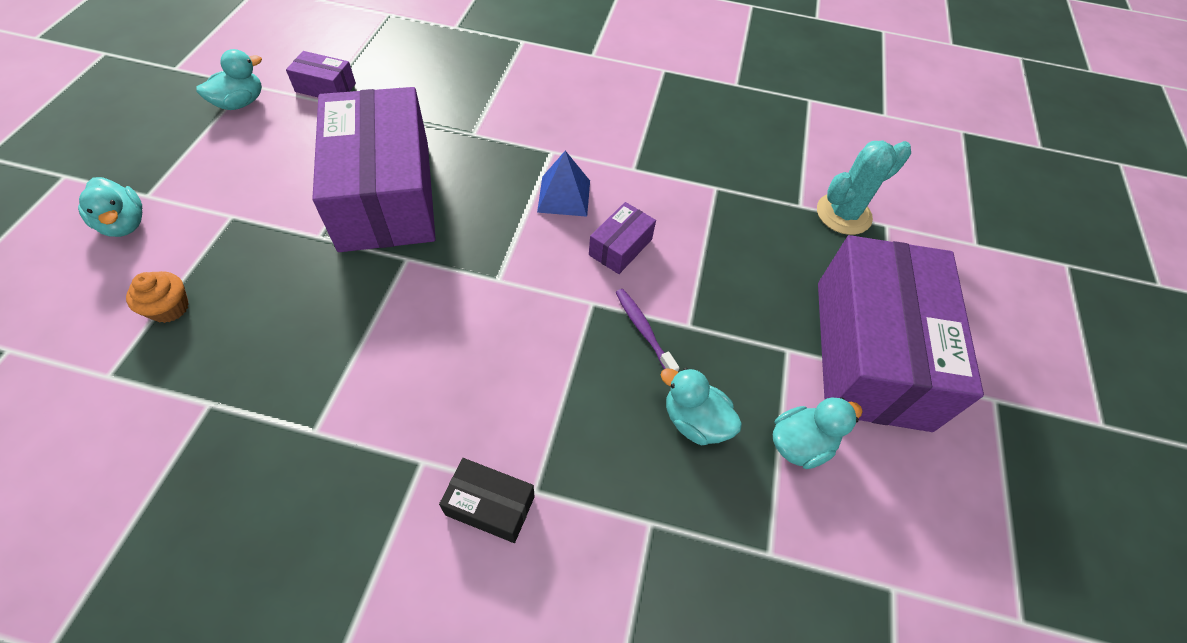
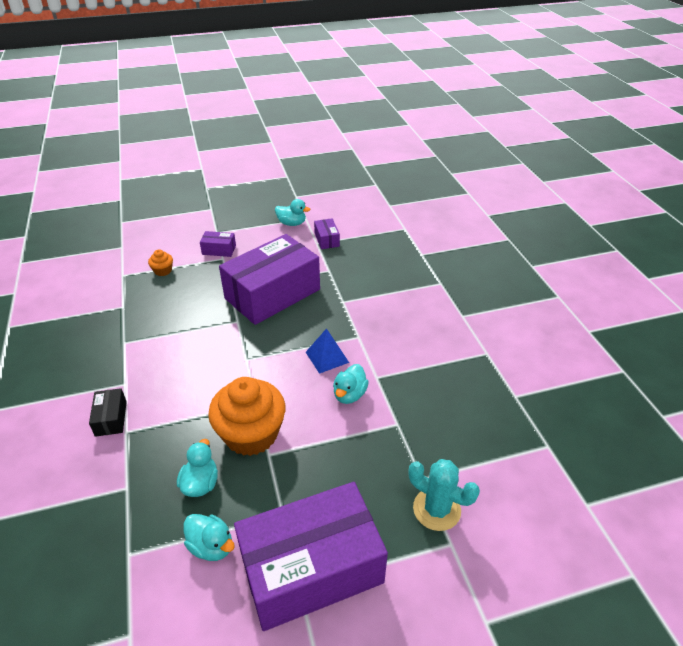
camera: 65 degrees right, 15 degrees down
turquoise duck [78,177,142,237] -> turquoise duck moved to [333,364,369,404]
purple box [589,202,656,274] -> purple box moved to [200,231,236,257]
purple toothbrush [615,289,679,371] -> orange cupcake [208,377,285,456]

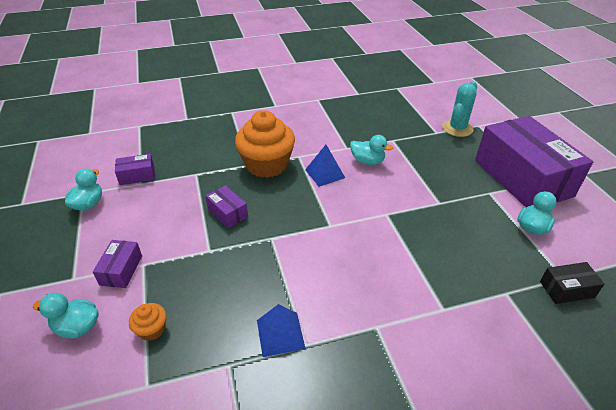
camera: 90 degrees left, 0 degrees up
black box [89,388,127,437] -> black box moved to [540,262,605,304]
turquoise duck [177,439,218,497] -> turquoise duck moved to [33,293,99,339]
orange cupcake [208,377,285,456] -> orange cupcake moved to [235,110,295,178]
purple box [219,234,320,325] -> purple box [205,185,248,228], size x0.40
none -> blue pyramid [257,304,306,357]

